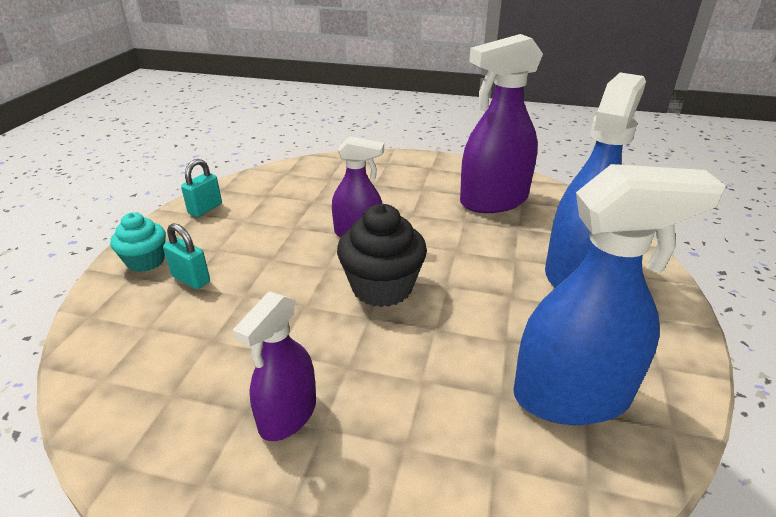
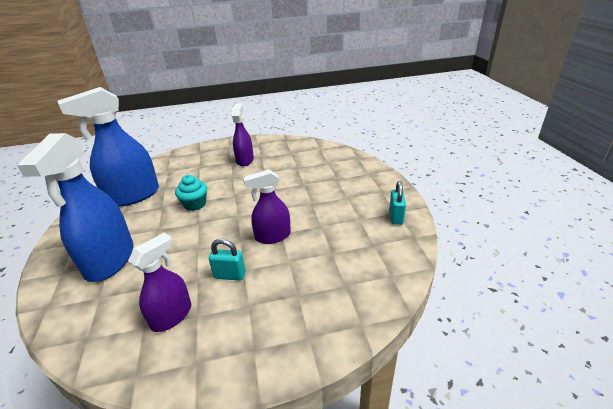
camera: 155 degrees right, 0 degrees up
turquoise cupcake [110,212,166,272] -> turquoise cupcake moved to [175,175,207,211]
turquoise padlock [163,223,210,289] -> turquoise padlock moved to [209,239,246,281]
black cupcake [337,204,427,307] -> none
purple spray bottle [460,34,543,213] -> purple spray bottle [128,233,191,332], size x0.59

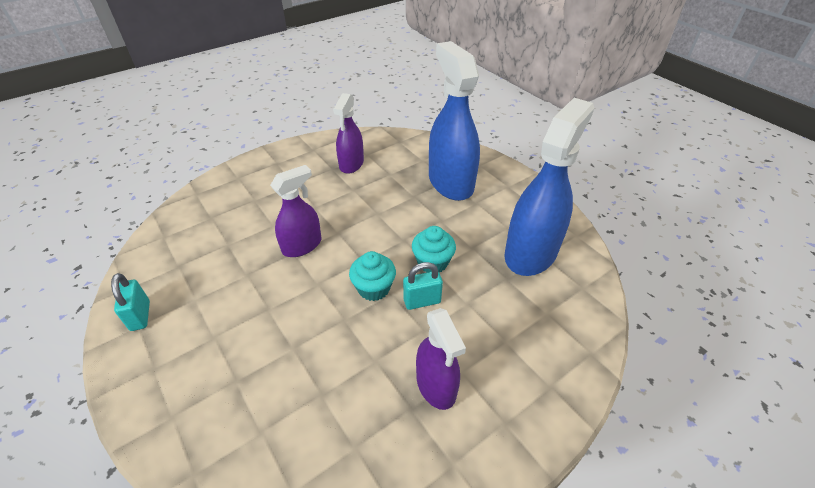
camera: 155 degrees right, 10 degrees up
turquoise padlock [209,239,246,281] -> turquoise padlock moved to [403,262,443,310]
none -> turquoise cupcake [349,251,396,301]

